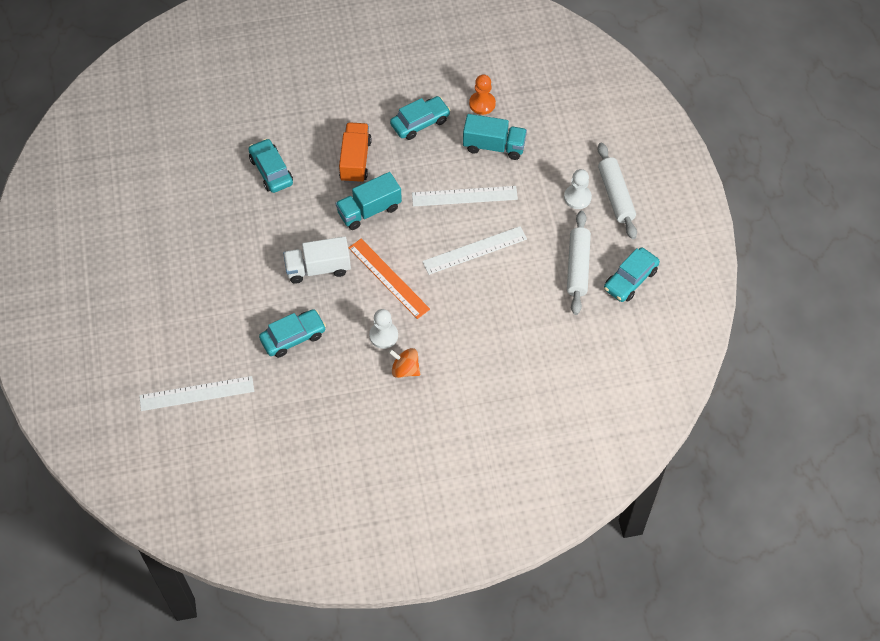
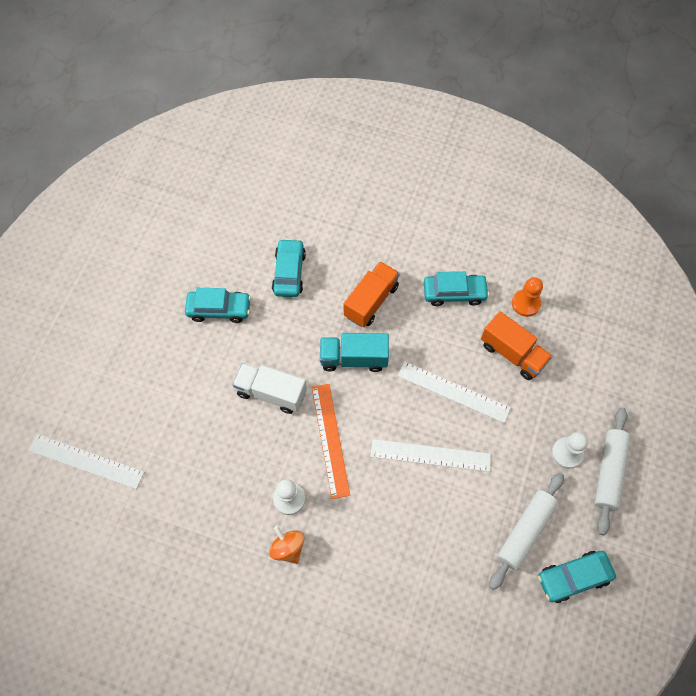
camera: 30 degrees right, 5 degrees up
turquoise car [259,309,326,358] -> turquoise car moved to [185,288,251,323]
turquoise truck [463,114,527,160] -> orange truck [481,311,552,380]

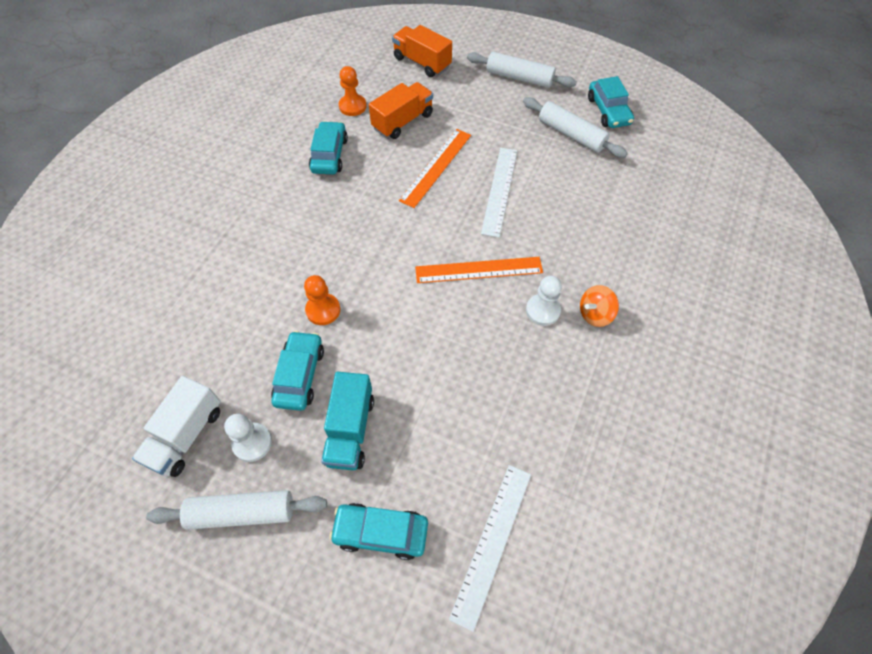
camera: 85 degrees left, 5 degrees down
white truck [233,363,307,414] -> white truck moved to [132,376,221,477]
turquoise car [272,239,306,297] -> turquoise car moved to [329,503,428,560]
turquoise truck [320,333,389,372] -> turquoise truck moved to [321,372,374,470]
orange truck [344,261,400,327] -> orange truck moved to [392,25,452,77]
white ruler [398,361,511,423] -> orange ruler [399,129,471,208]
white pawn [552,432,588,469] -> white pawn moved to [224,414,272,462]
none -> white rolling pin [146,490,327,530]
none -> orange pawn [304,275,340,325]

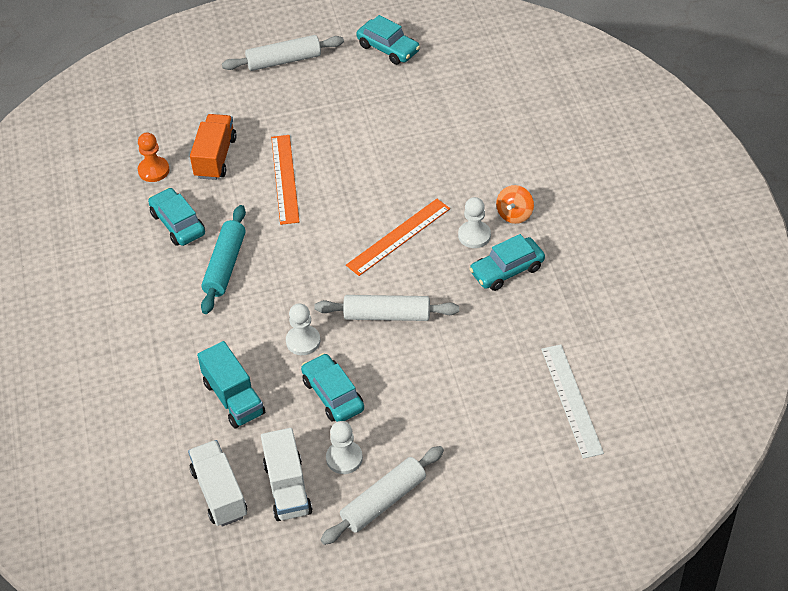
camera: 35 degrees left, 10 degrees down
orange pawn [304,275,340,325] -> white pawn [286,303,320,355]
turquoise truck [321,372,374,470] -> turquoise truck moved to [197,341,265,428]
turquoise car [329,503,428,560] -> turquoise car moved to [469,234,545,291]
orange truck [392,25,452,77] -> none
white ruler [481,148,517,237] -> none
white rolling pin [523,97,628,158] -> white rolling pin moved to [314,295,459,321]
none -> white truck [188,440,247,527]
none -> turquoise rolling pin [201,205,246,314]

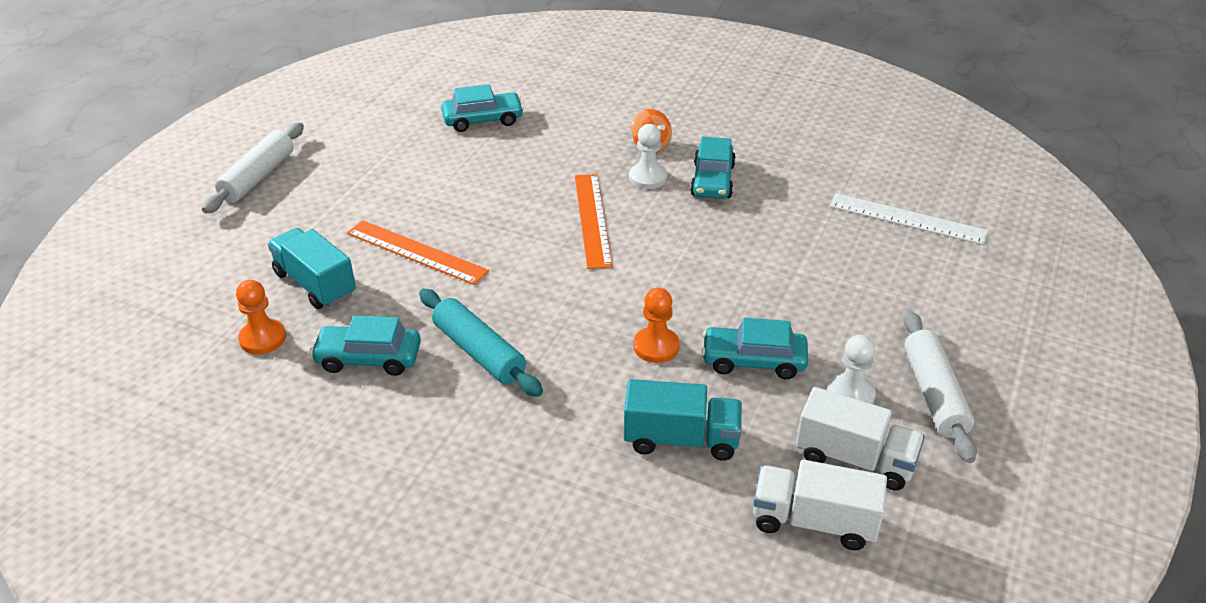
camera: 55 degrees left, 10 degrees down
orange truck [190,114,237,180] -> turquoise truck [268,228,356,309]
white pawn [286,303,320,355] -> orange pawn [634,288,680,363]
white rolling pin [314,295,459,321] -> none
turquoise car [356,15,420,65] -> turquoise car moved to [441,84,524,132]

